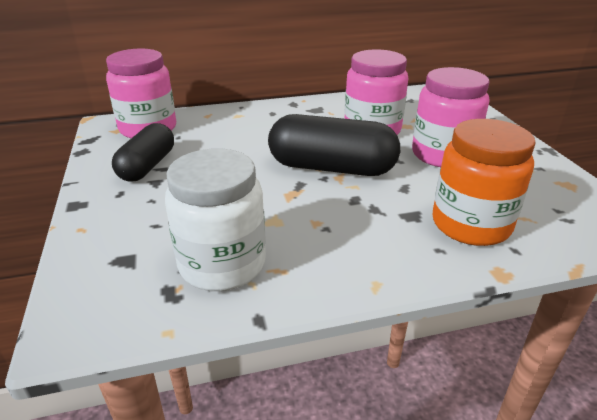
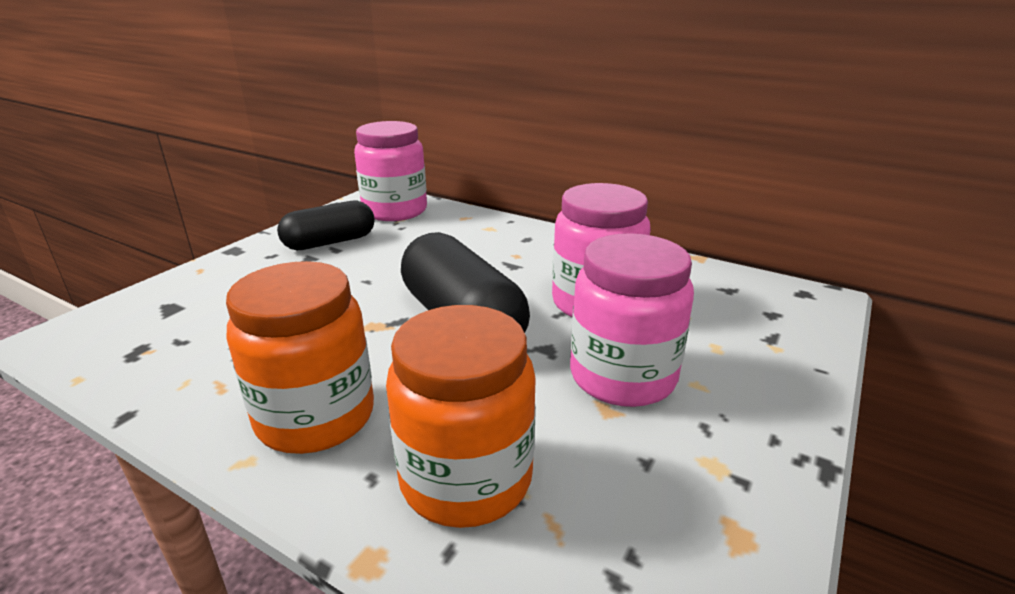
camera: 45 degrees right, 5 degrees down
white jar [165,149,266,291] -> none
none -> orange jar [226,261,374,454]

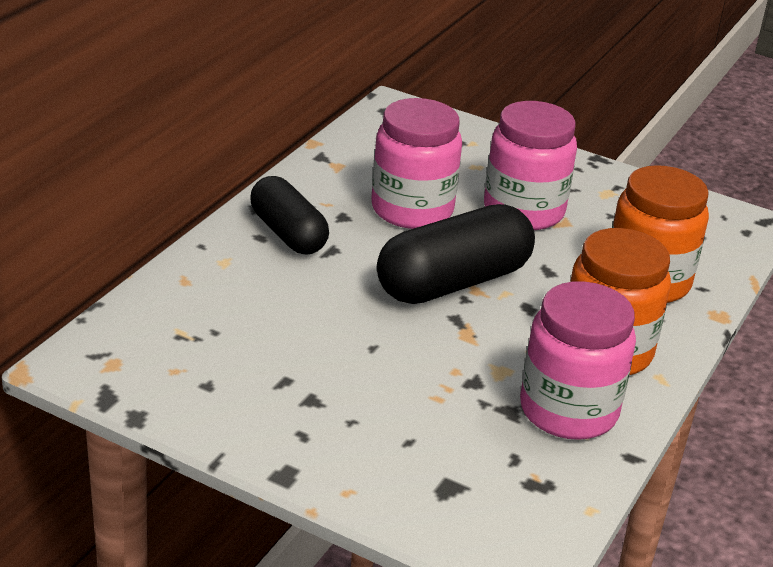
camera: 95 degrees left, 5 degrees up
black capsule [277,201,375,250] -> black capsule moved to [250,176,329,254]
pink jar [354,121,427,221] -> pink jar moved to [520,281,636,440]

